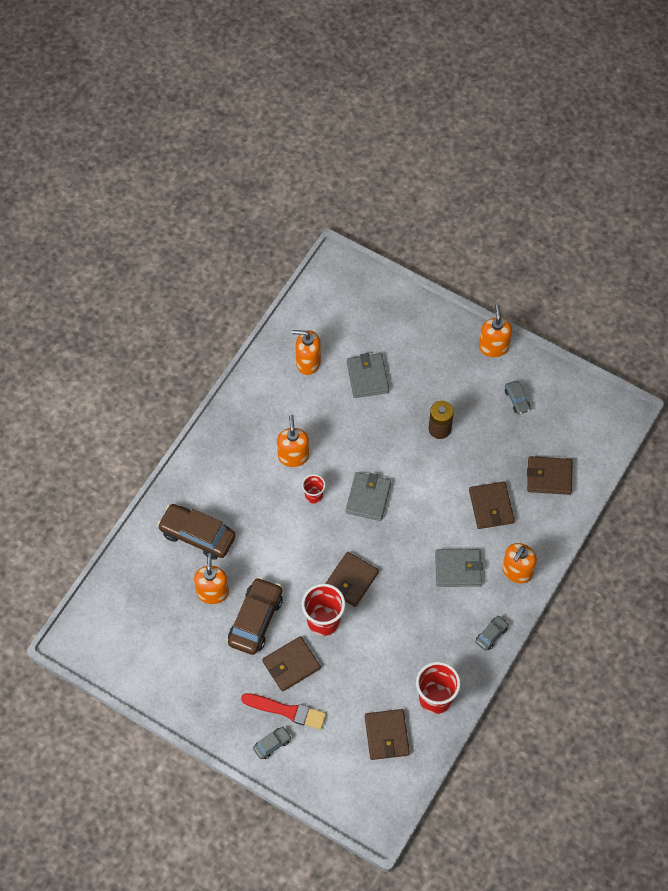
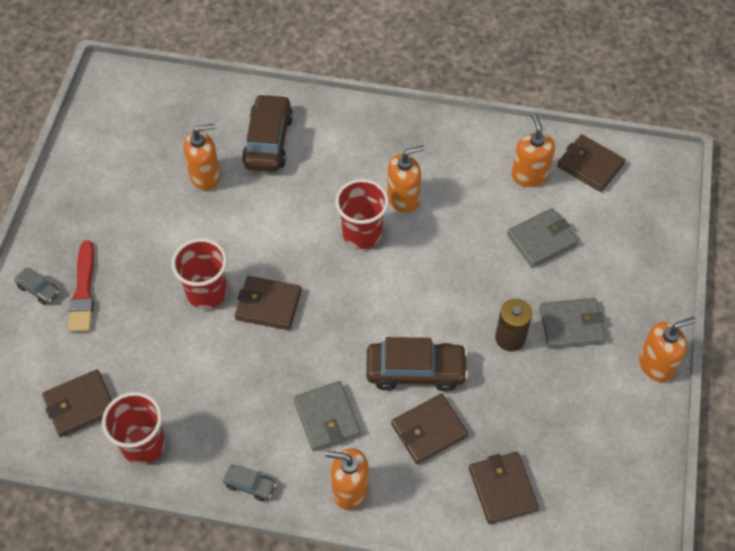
camera: 70 degrees right, 5 degrees down
brown car [228,577,283,655] -> brown car moved to [366,337,469,391]
brown wallet [262,636,321,692] -> brown wallet moved to [557,134,625,192]
red cup [302,474,325,503] -> red cup [335,179,389,249], size x1.79
grey wallet [346,472,391,521] -> grey wallet moved to [539,298,606,349]
grey car [505,381,531,414] -> none

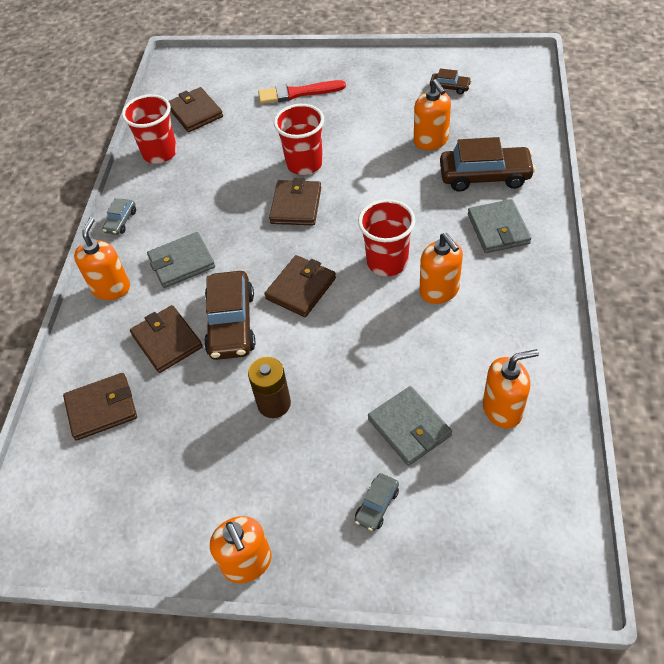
camera: 90 degrees right, 5 degrees down
grey car [15,268,60,305] -> grey car moved to [355,473,399,531]
grey wallet [539,298,606,349] -> grey wallet moved to [468,199,532,253]
brown wallet [557,134,625,192] -> brown wallet moved to [264,255,336,317]
none -> brown car [430,68,472,94]

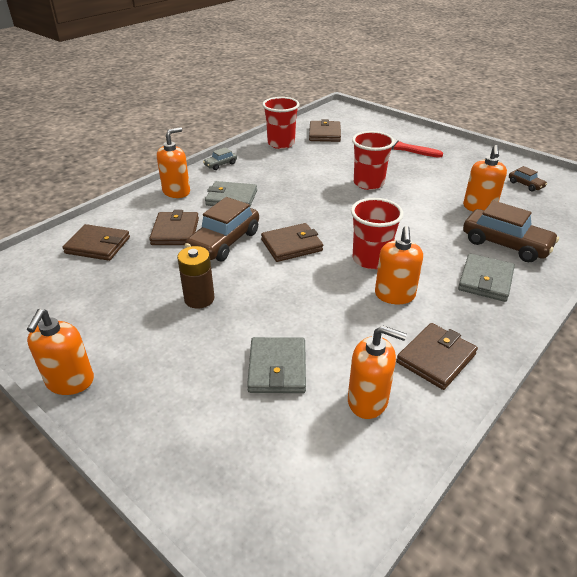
camera: 30 degrees right, 15 degrees down
brown wallet [269,178,321,225] -> brown wallet moved to [396,323,478,390]
grey car [355,473,399,531] -> none

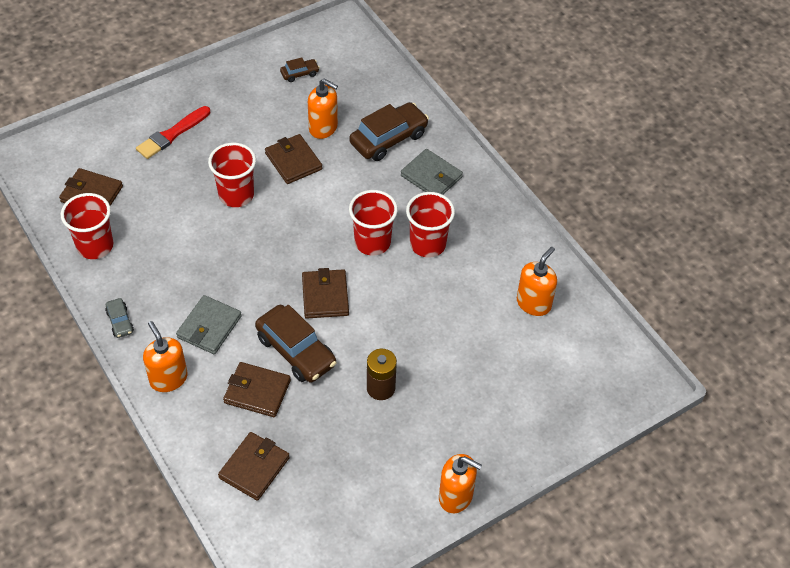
camera: 75 degrees left, 15 degrees up
grey wallet [247,337,306,393] -> none
orange soap dispenser [375,226,423,304] -> red cup [406,192,455,258]
brown wallet [396,323,478,390] -> brown wallet moved to [265,134,322,184]

